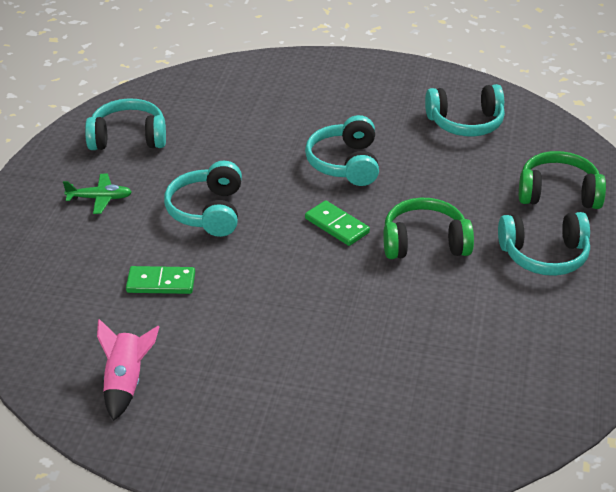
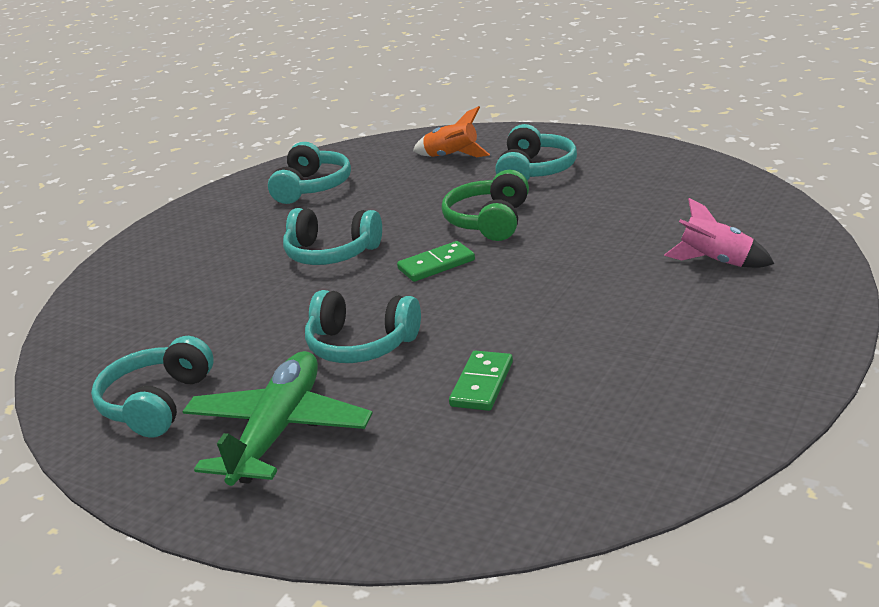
camera: 70 degrees left, 10 degrees down
green plane [63,174,132,214] -> green plane [182,351,373,486], size x2.09
pink rocket [97,319,159,421] -> pink rocket moved to [664,198,774,268]
green headphones [519,151,606,209] -> orange rocket [413,106,490,157]

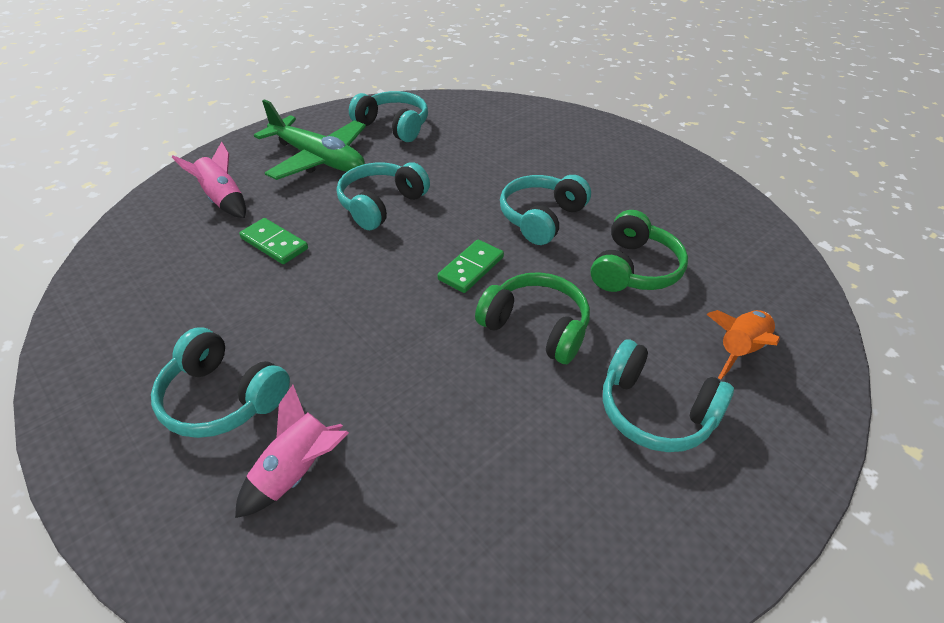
camera: 105 degrees right, 15 degrees up
turquoise headphones [268,142,351,204] -> turquoise headphones moved to [151,327,290,438]
green domino [397,241,475,282] -> green domino turned 45 degrees clockwise [438,239,504,293]
none -> pink rocket [172,142,246,218]
none -> green headphones [591,210,688,292]

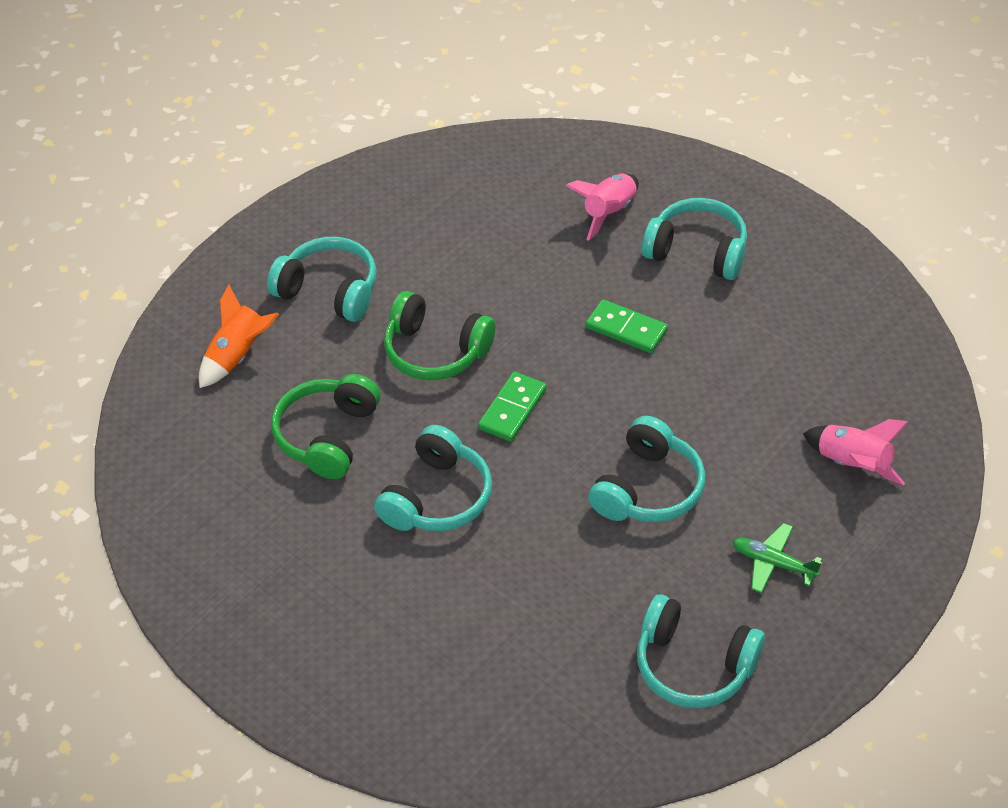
camera: 175 degrees right, 5 degrees up
green domino [239,218,308,264] -> green domino moved to [586,299,668,353]
green plane [254,99,366,180] -> green plane [732,523,822,593], size x0.48

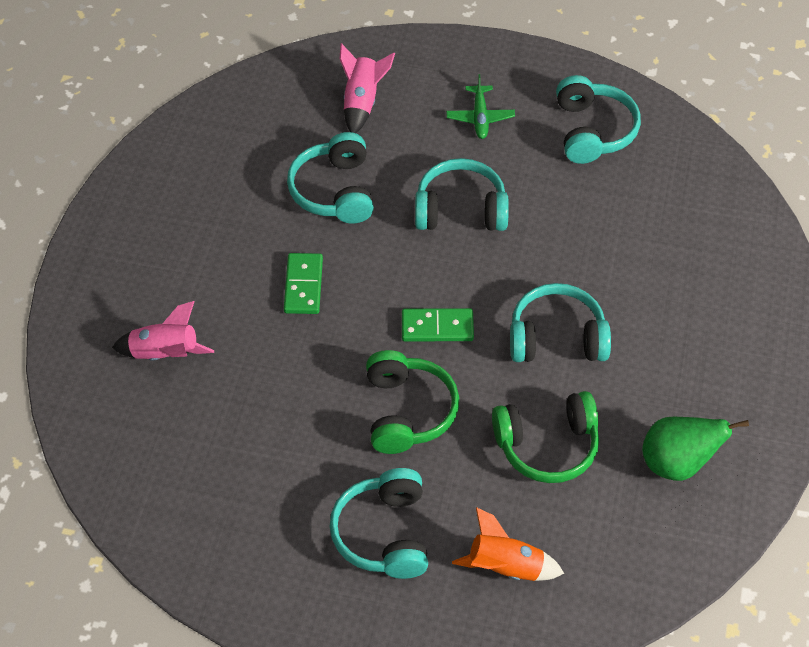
camera: 120 degrees left, 5 degrees up
turquoise headphones [642,198,747,280] -> turquoise headphones moved to [287,132,374,223]
none -> green pear [642,417,749,481]

